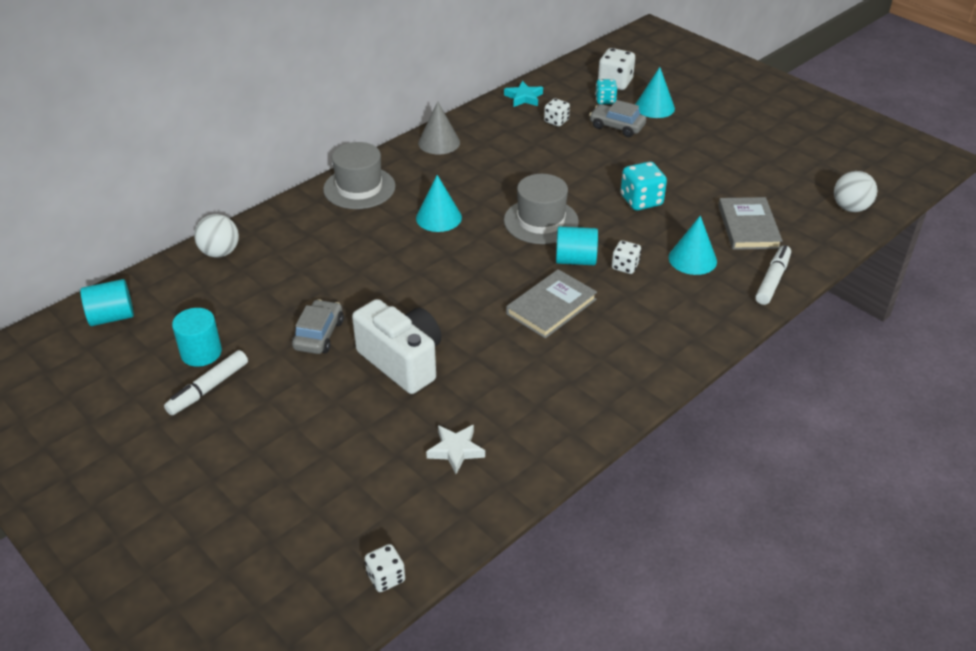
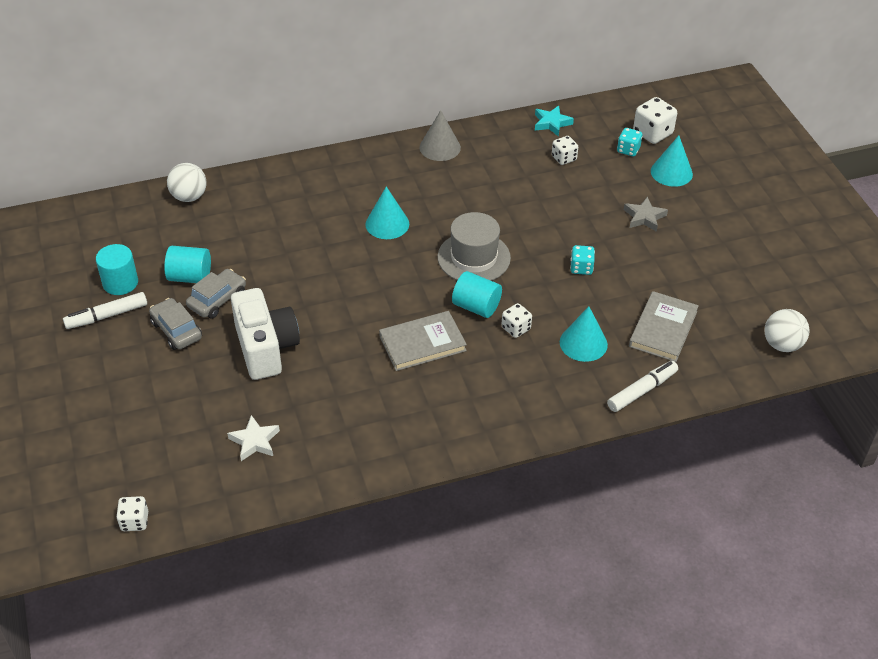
camera: 25 degrees right, 5 degrees up
turquoise cylinder [80,279,134,326] -> turquoise cylinder moved to [164,246,211,283]
grey hat [323,142,396,209] -> none
grey car [589,100,646,137] -> grey car moved to [149,298,202,350]
turquoise dice [621,162,667,211] -> turquoise dice [570,245,595,275], size x0.62
none -> grey star [624,197,668,232]

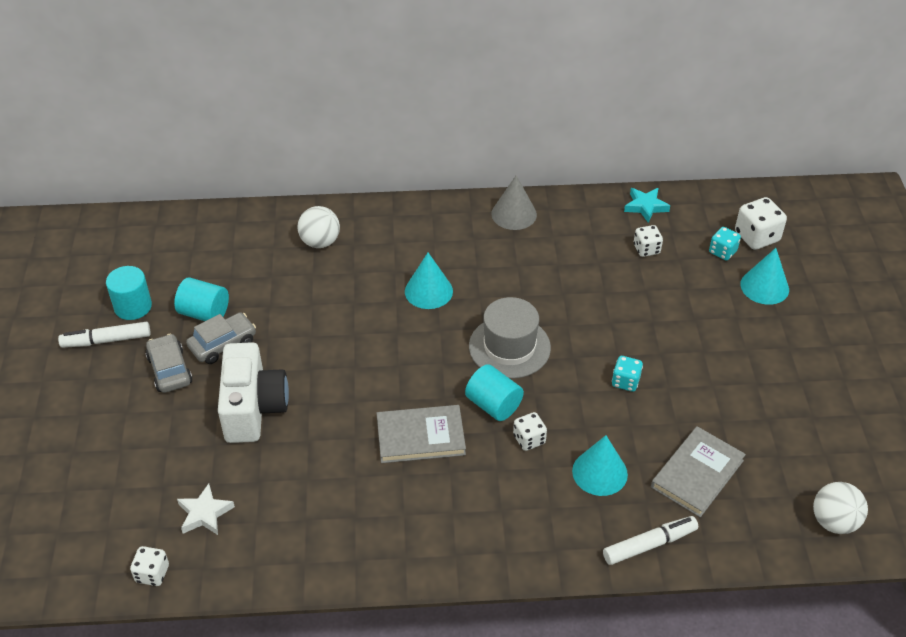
camera: 15 degrees right, 0 degrees up
white dice [116,496,148,531] -> white dice moved to [130,546,169,586]
white ball [167,163,207,202] -> white ball moved to [297,206,340,248]
grey star [624,197,668,232] -> none

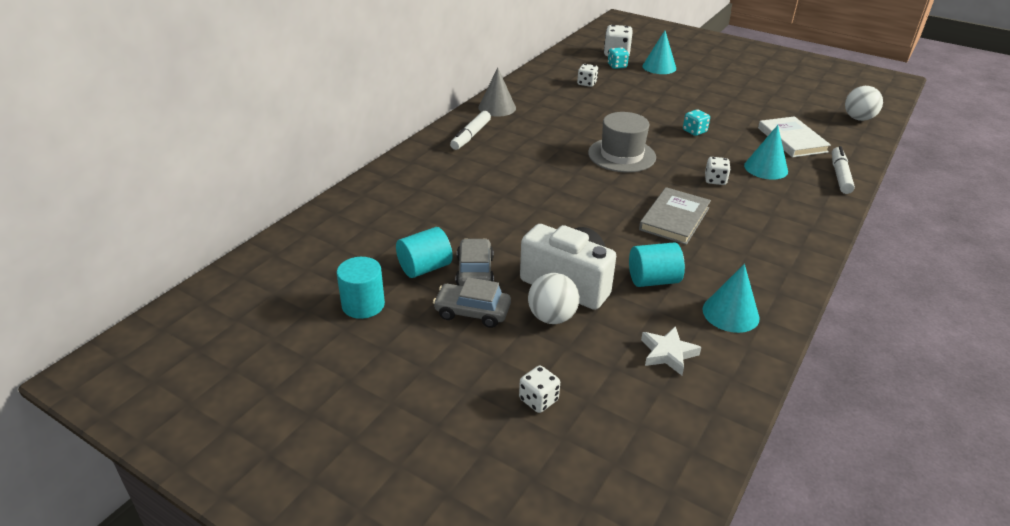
camera: 55 degrees left, 10 degrees down
white marker [58,322,150,348] -> white marker moved to [450,111,491,150]
white dice [130,546,169,586] -> white dice moved to [519,365,560,413]
white ball [297,206,340,248] -> white ball moved to [528,273,579,324]
turquoise cone [405,253,453,309] -> turquoise cone moved to [702,264,759,333]
turquoise cylinder [465,364,524,421] -> turquoise cylinder moved to [629,242,685,287]
turquoise star [624,188,670,223] -> none
grey book [651,426,746,517] -> white book [758,116,831,157]

